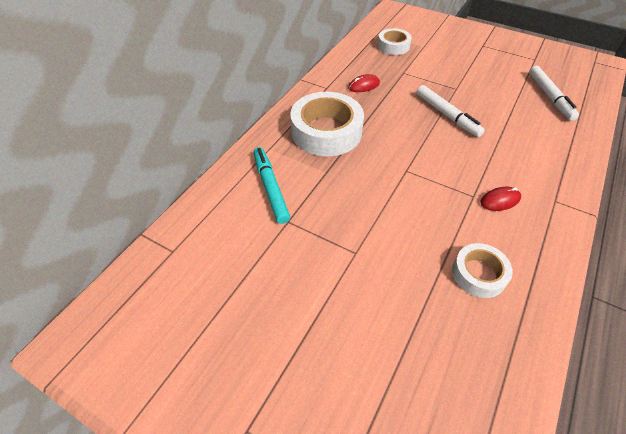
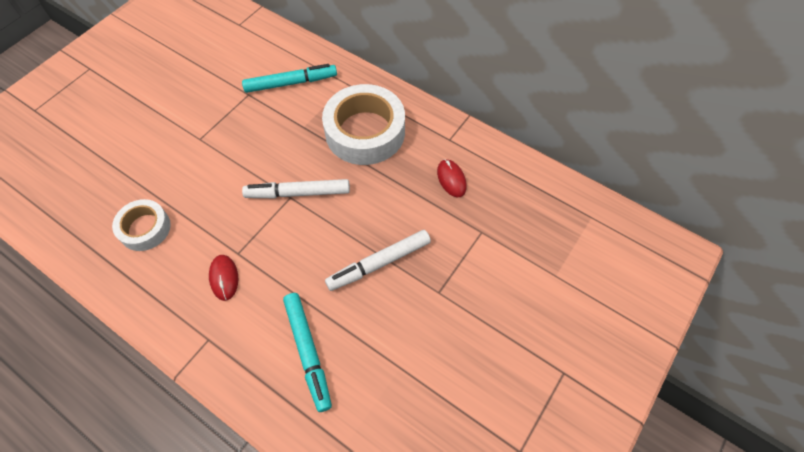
camera: 95 degrees right, 10 degrees up
white tape [378,28,412,55] -> none
white marker [529,66,579,121] -> white marker moved to [242,179,350,198]
none -> turquoise marker [283,293,332,412]

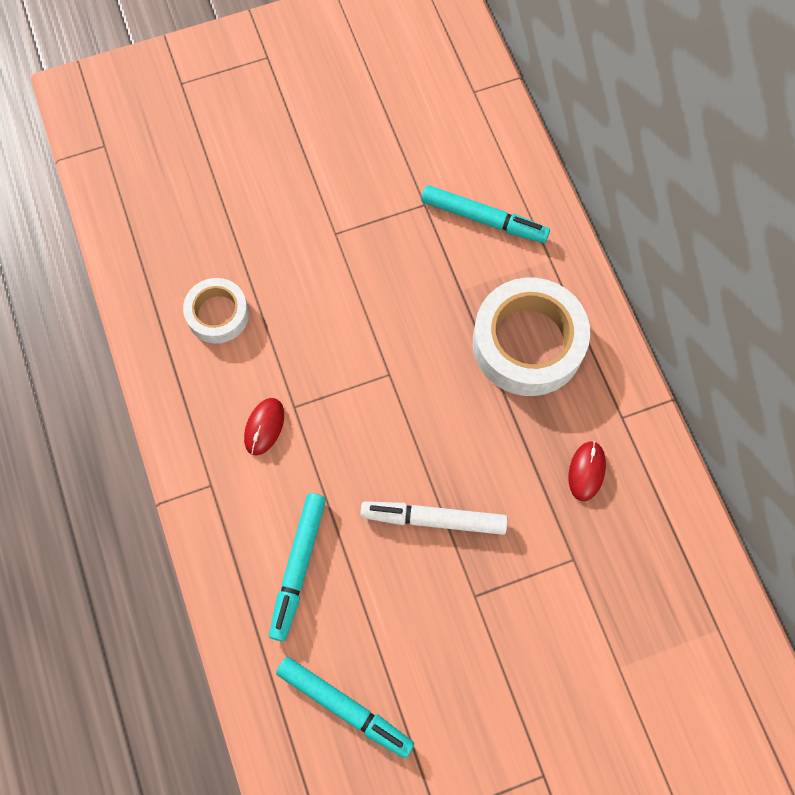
camera: 35 degrees right, 10 degrees up
white marker [242,179,350,198] -> none
none -> turquoise marker [276,657,414,758]

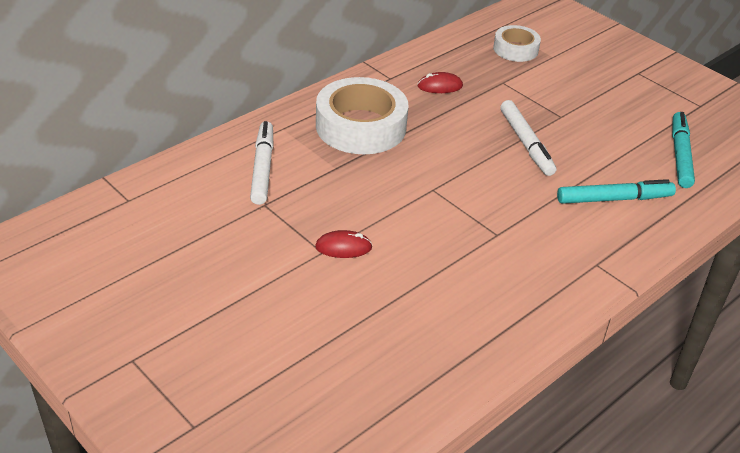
camera: 115 degrees left, 30 degrees down
white tape [183,278,249,344] -> white tape moved to [493,25,541,62]
red mouse [244,398,284,456] -> red mouse moved to [315,230,373,258]
turquoise marker [421,185,550,243] -> white marker [250,121,273,205]

